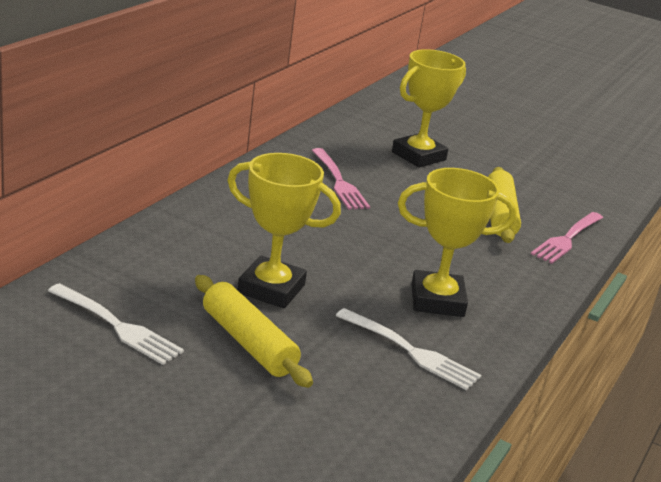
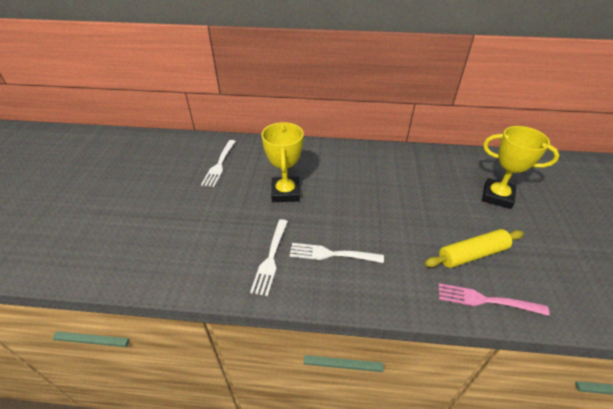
camera: 70 degrees right, 15 degrees up
yellow rolling pin [195,275,313,388] -> none
pink fork [312,148,370,210] -> none
yellow trophy [398,168,517,317] -> white fork [290,243,384,263]

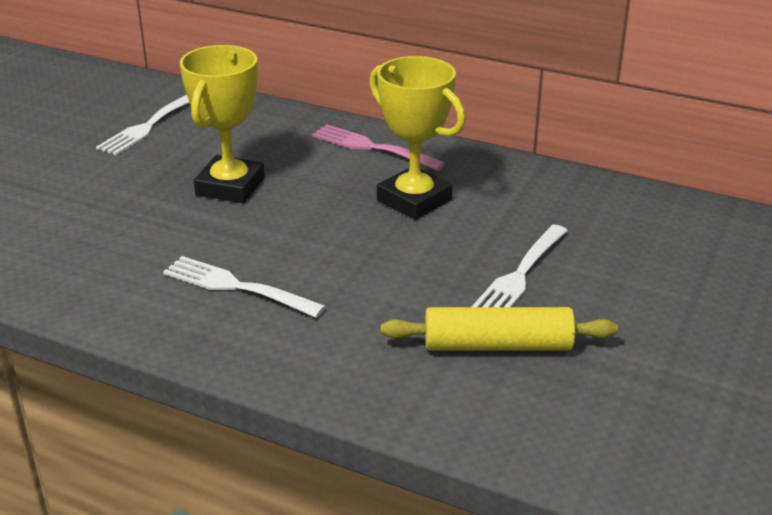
camera: 20 degrees right, 10 degrees down
white fork [250,219,288,296] -> white fork moved to [472,225,568,307]
pink fork [438,283,550,316] -> pink fork moved to [312,124,445,171]
yellow trophy [482,126,559,209] -> yellow trophy moved to [369,56,466,220]

